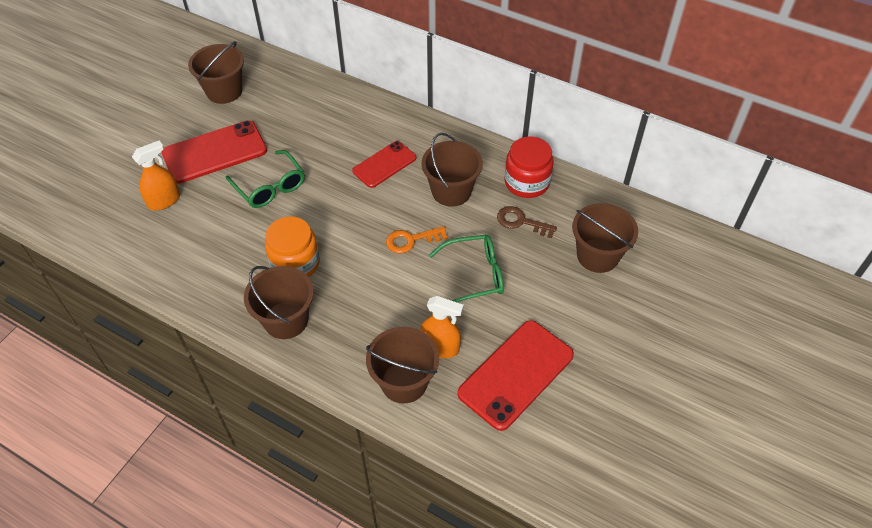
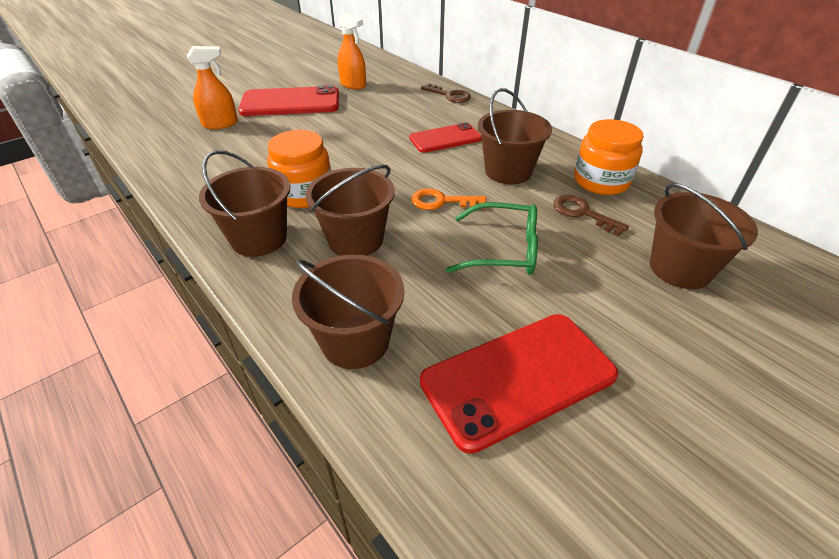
camera: 20 degrees right, 10 degrees down
brown bucket [188,41,244,104] -> brown bucket moved to [305,165,395,256]
green glasses [226,150,305,208] -> none
orange spray bottle [420,296,464,358] -> orange spray bottle moved to [338,13,366,90]
red jar [504,136,554,198] -> orange jar [574,119,644,195]
none -> brown key [421,83,471,103]

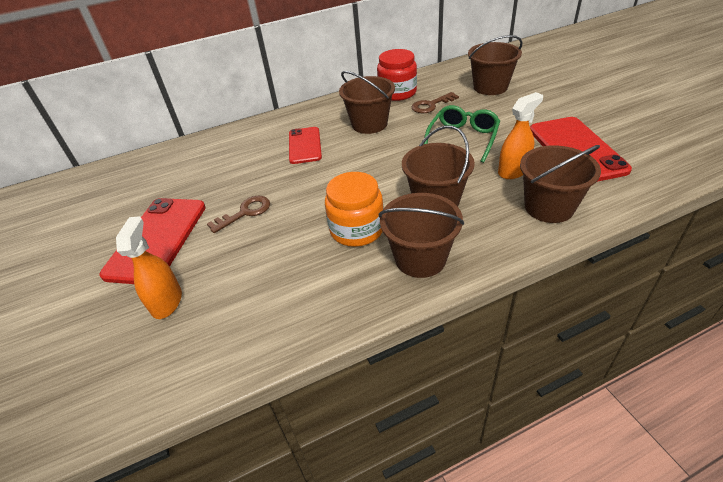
camera: 70 degrees left, 0 degrees up
orange spray bottle [338,13,366,90] -> orange spray bottle moved to [498,92,543,179]
orange key [411,189,486,210] -> none
brown key [421,83,471,103] -> brown key moved to [207,196,270,233]
orange jar [574,119,644,195] -> red jar [377,49,417,101]

